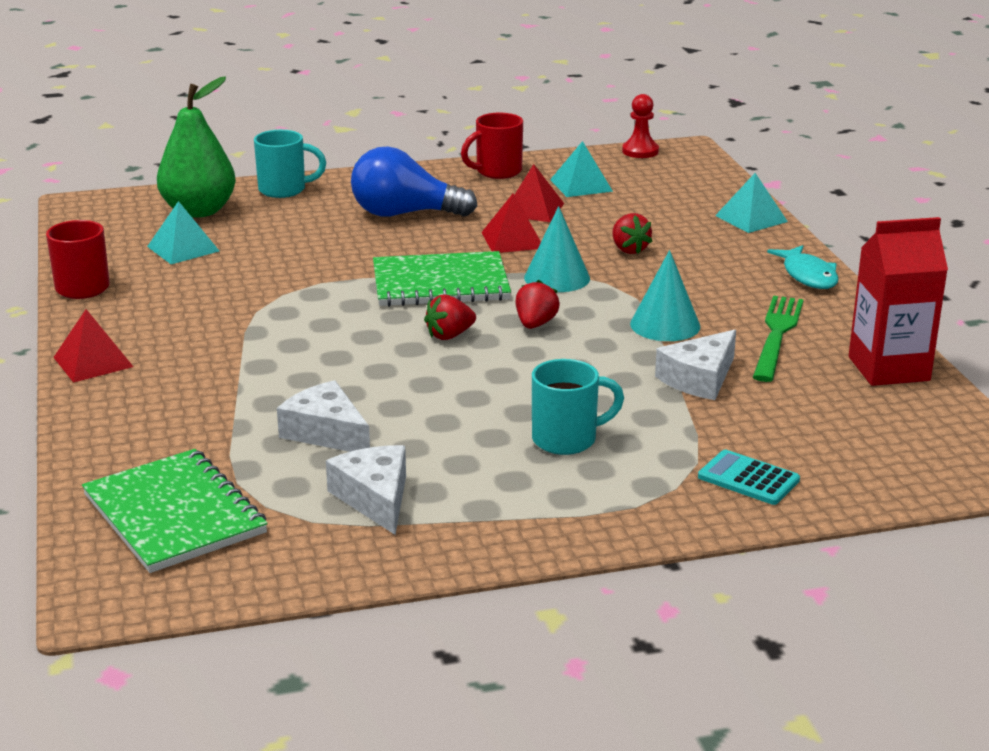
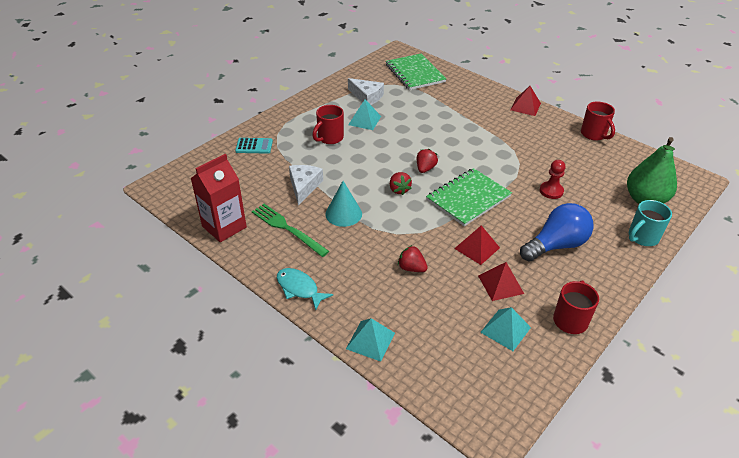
camera: 145 degrees right, 15 degrees up
green notebook [82,449,268,573] -> green notebook turned 45 degrees clockwise [386,54,446,90]
turquoise pyramid [147,201,219,264] -> turquoise pyramid moved to [348,99,381,130]
white cheese [277,380,370,452] -> none
turquoise cone [524,206,590,292] -> none
turquoise mug [532,359,624,455] -> red mug [312,105,344,144]
red pawn [622,94,659,158] -> red pawn moved to [540,160,565,199]
green fork [753,296,804,382] -> green fork turned 150 degrees clockwise [252,204,329,257]

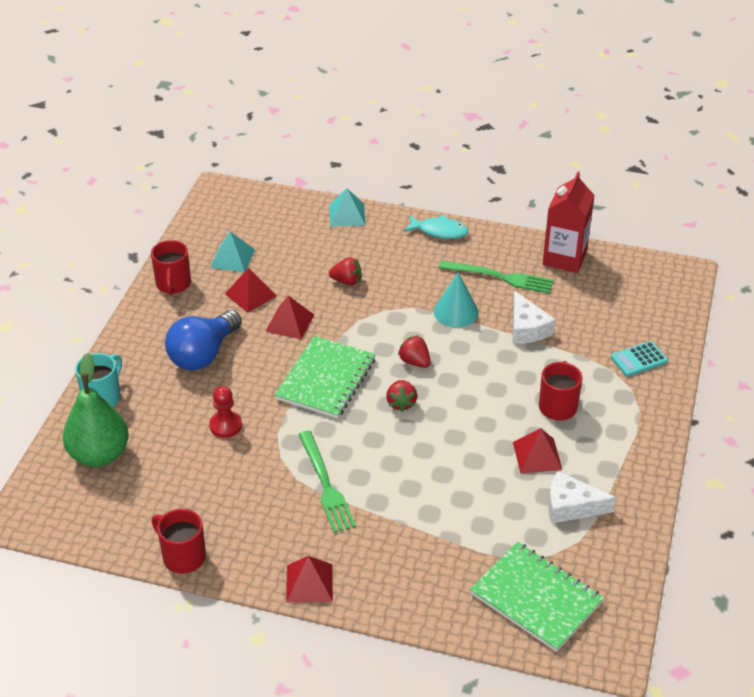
camera: 155 degrees right, 0 degrees up
turquoise pyramid [348,99,381,130] -> red pyramid [513,428,562,474]
none -> green fork [298,431,356,533]

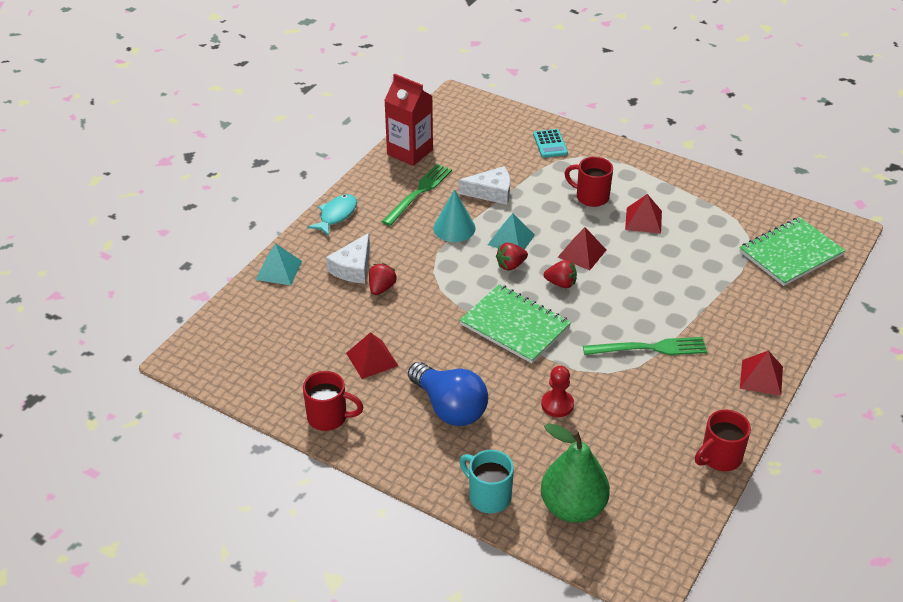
camera: 75 degrees left, 0 degrees up
turquoise pyramid [210,231,255,272] -> turquoise pyramid moved to [488,213,535,250]
red pyramid [265,296,314,340] -> red pyramid moved to [558,227,606,270]
white cheese [548,471,616,523] -> white cheese moved to [326,233,370,283]

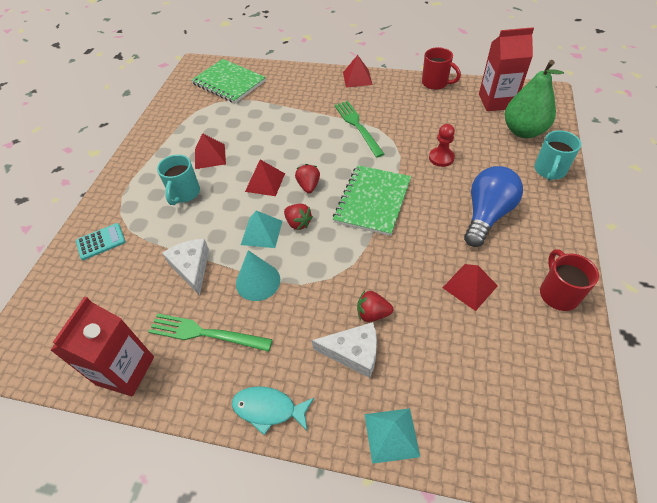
camera: 105 degrees left, 10 degrees up
red mug [564,157,613,207] -> turquoise mug [157,155,200,205]
none -> red carton [479,27,534,111]

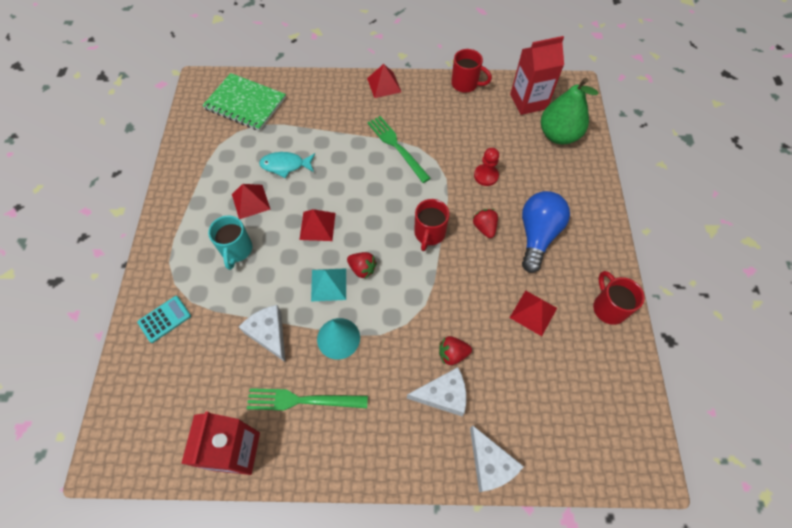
camera: 15 degrees left, 10 degrees up
turquoise fish [232,386,314,435] -> turquoise fish moved to [259,152,315,178]
red strawberry [295,164,320,193] -> red strawberry moved to [473,209,498,238]
green notebook [333,165,411,236] -> red mug [414,199,449,251]
turquoise pyramid [364,408,420,464] -> white cheese [470,425,524,492]
turquoise mug [534,130,581,181] -> none

